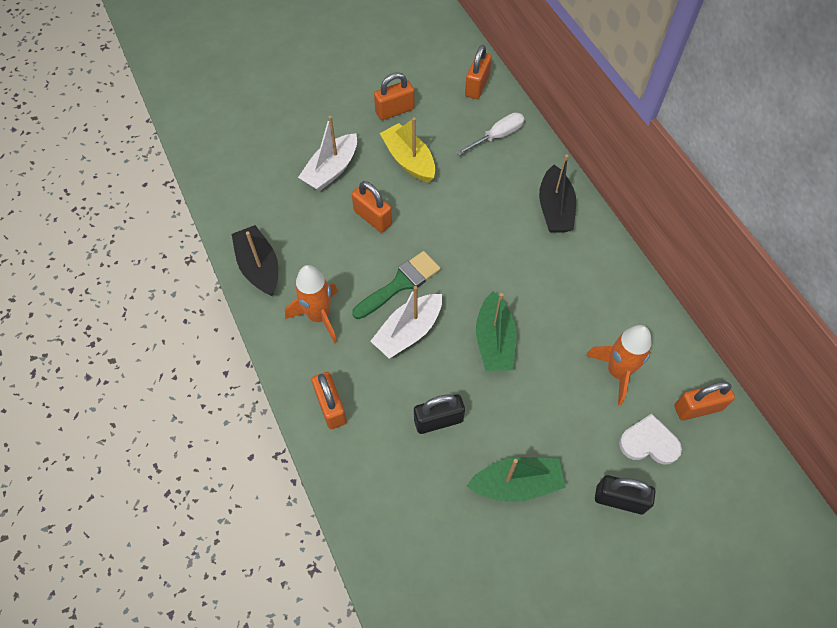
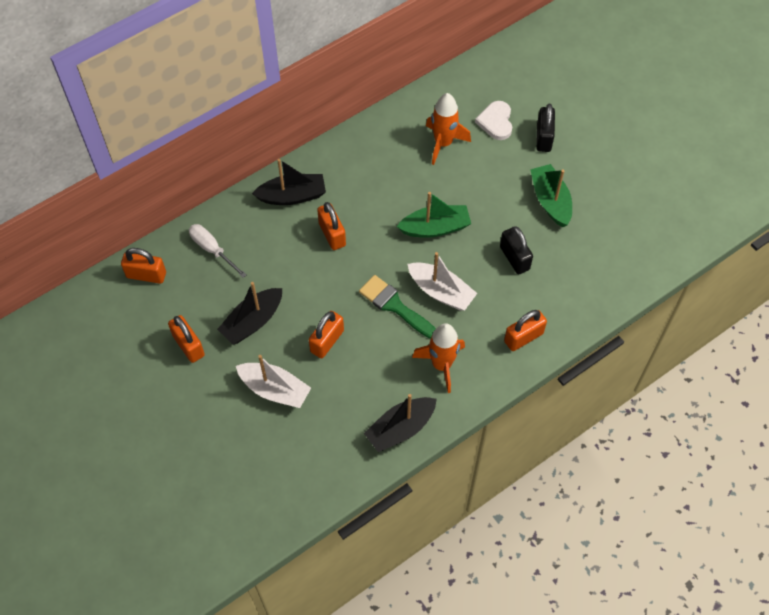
camera: 100 degrees left, 0 degrees up
yellow boat [380,117,435,183] -> black boat [217,282,282,345]
orange padlock [674,382,735,420] -> orange padlock moved to [317,202,346,250]

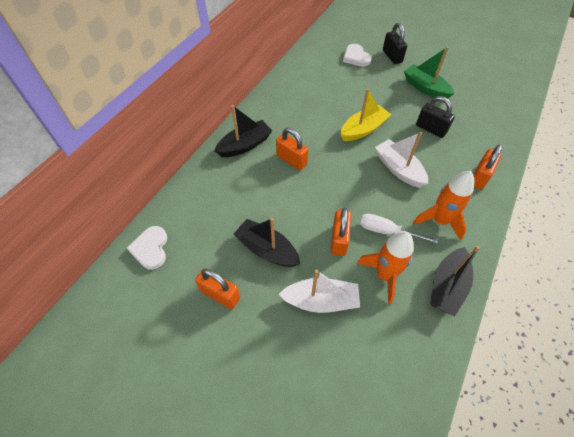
camera: 25 degrees left, 5 degrees down
orange padlock [121,248,166,284] -> white heart [127,226,167,270]
white screwdriver [189,224,247,278] -> white screwdriver moved to [360,214,438,244]
black boat [217,282,282,345] -> black boat turned 105 degrees clockwise [233,218,301,267]
green brush [359,275,436,339] -> none
green boat [397,192,471,238] -> yellow boat [341,89,391,141]
white boat [408,252,477,311] -> white boat turned 135 degrees counterclockwise [375,132,428,188]
orange rocket [426,93,471,165] -> orange rocket moved to [357,231,414,304]

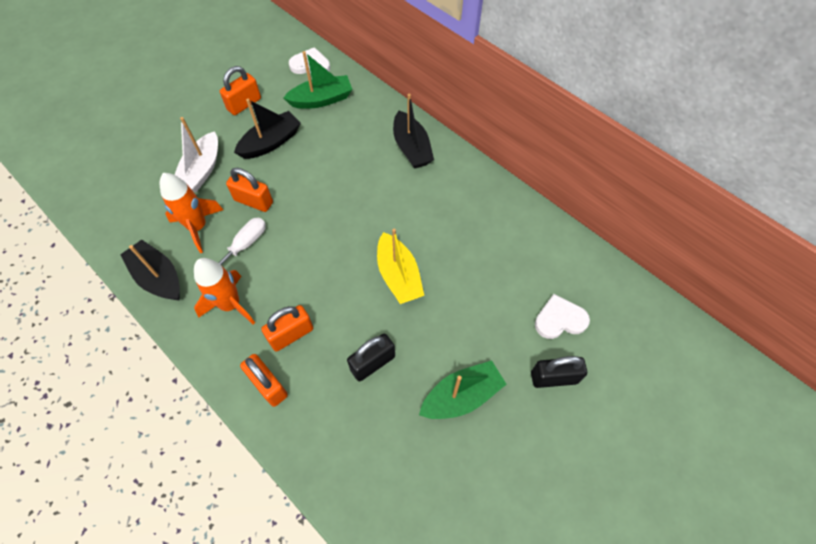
camera: 105 degrees right, 5 degrees up
orange padlock [276,128,308,170] -> orange padlock moved to [261,305,313,352]
white boat [375,132,428,188] -> none
none -> green boat [283,51,353,109]

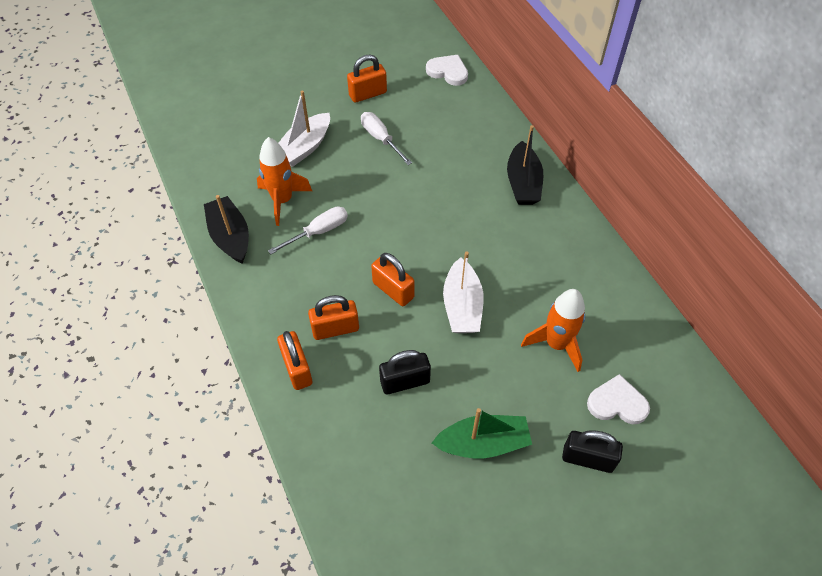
camera: 20 degrees right, 5 degrees down
orange rocket [194,258,255,325] -> orange rocket moved to [521,289,585,372]
orange padlock [226,168,273,212] -> orange padlock moved to [371,253,415,306]
black boat [234,99,301,159] -> white screwdriver [361,112,412,165]
green boat [283,51,353,109] -> none
yellow boat [377,229,424,304] -> white boat [443,252,484,333]

